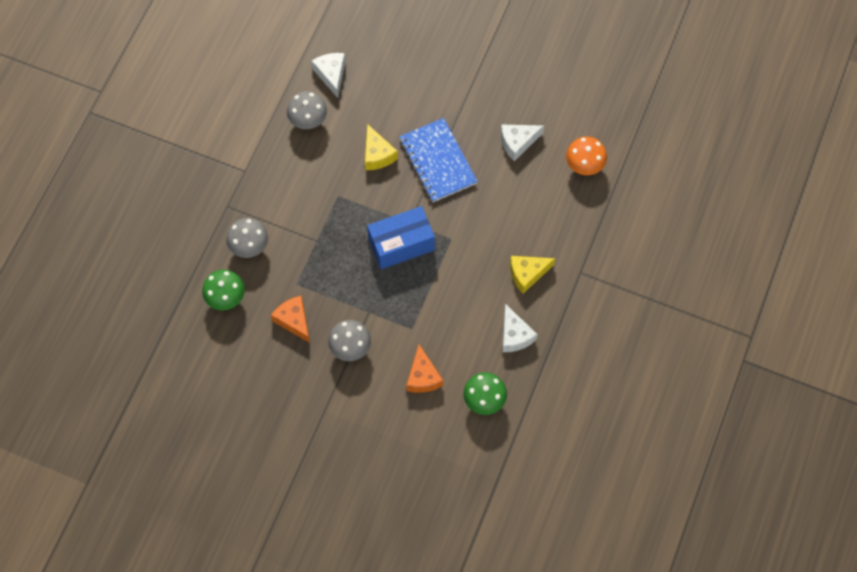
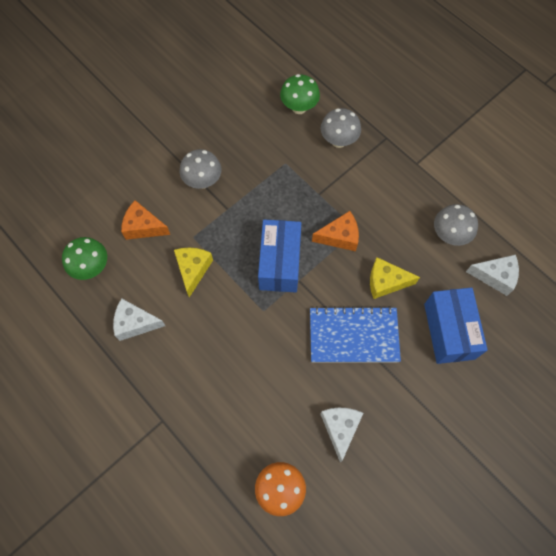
camera: 115 degrees right, 0 degrees up
orange cheese [271,296,310,343] -> orange cheese moved to [312,211,359,251]
yellow cheese [510,256,555,293] -> yellow cheese moved to [174,248,213,297]
none -> blue box [424,288,488,364]

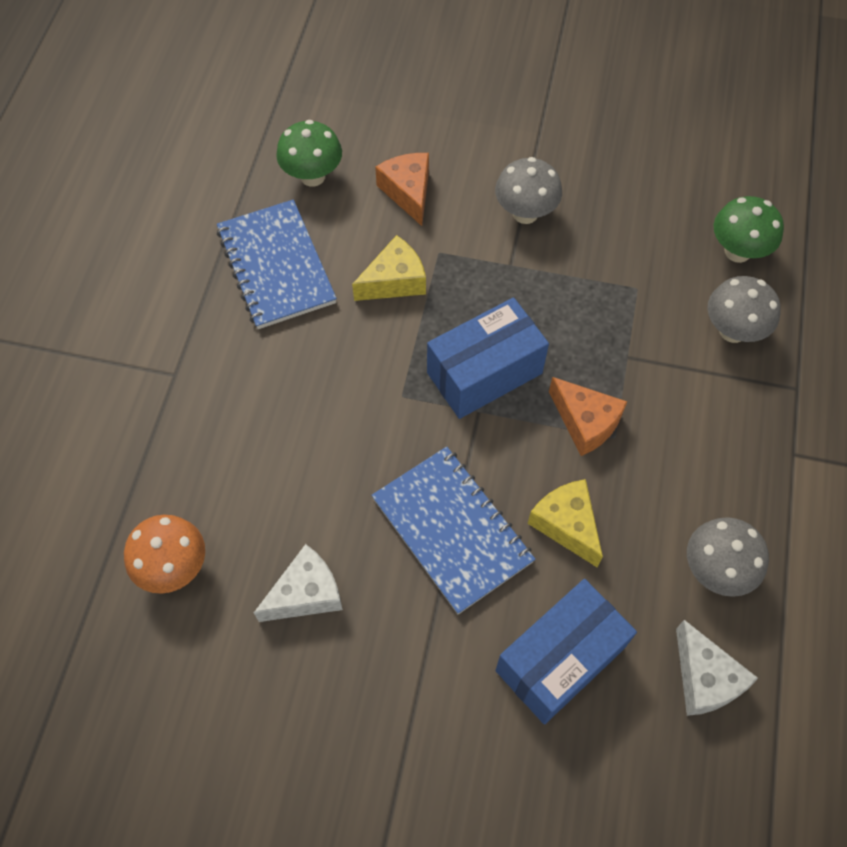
camera: 55 degrees right, 5 degrees down
white cheese [113,298,165,341] -> blue notebook [217,200,337,329]

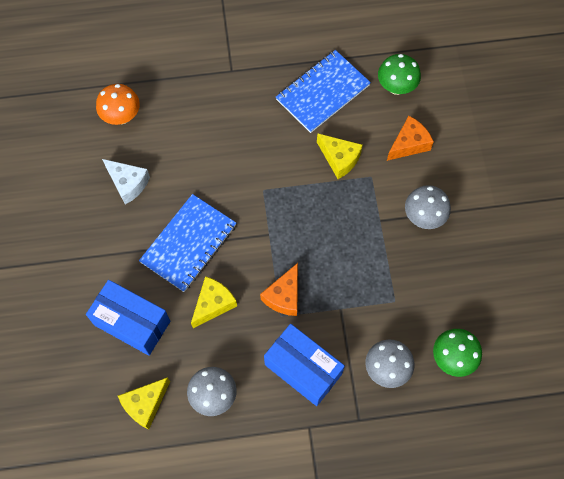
camera: 70 degrees right, 5 degrees up
blue box [427,297,549,419] -> blue box moved to [264,324,345,406]
white cheese [676,620,758,716] -> yellow cheese [118,377,170,429]

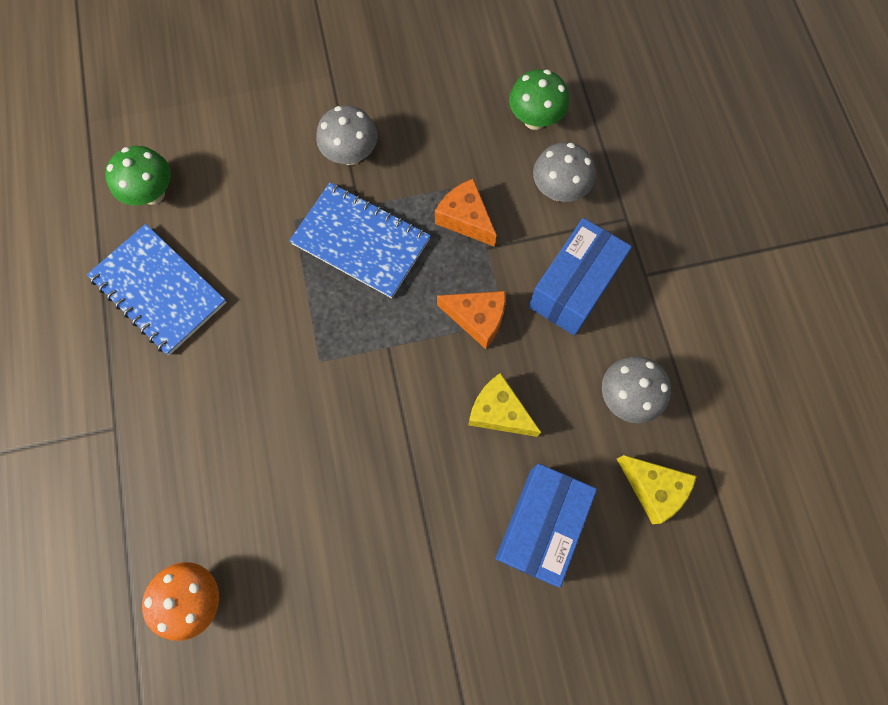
camera: 95 degrees left, 5 degrees up
white cheese [102,159,150,205] -> none
blue notebook [139,194,236,292] -> blue notebook moved to [289,183,431,298]
yellow cheese [317,133,363,179] -> none
orange cheese [387,116,434,161] -> orange cheese moved to [435,178,496,246]

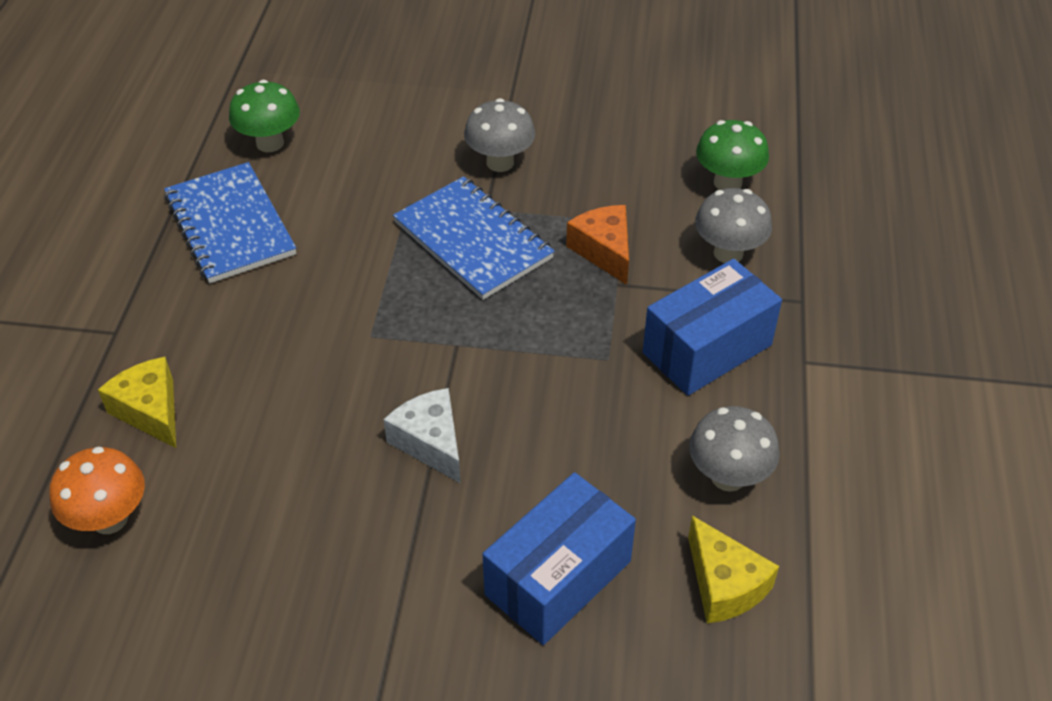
camera: 20 degrees right, 25 degrees down
orange cheese [437,291,506,349] -> none
yellow cheese [468,373,541,437] -> yellow cheese moved to [98,357,176,448]
none -> white cheese [384,388,461,484]

